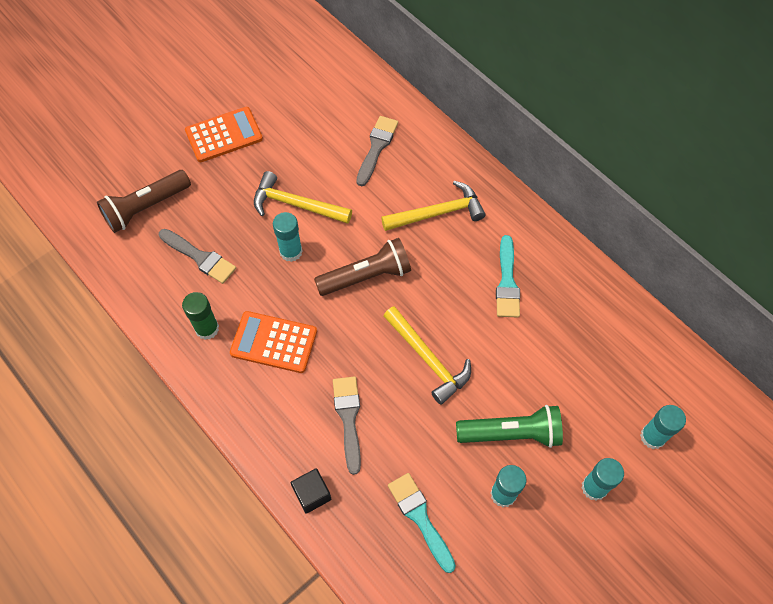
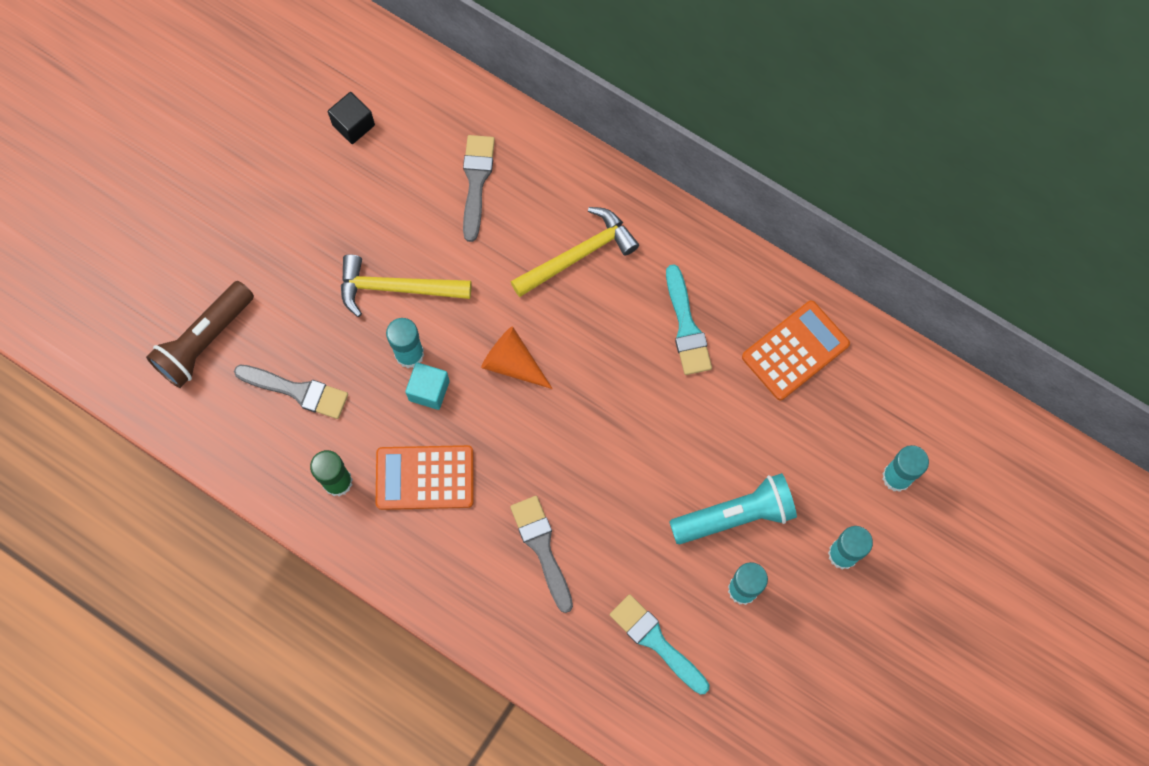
camera: 15 degrees left, 10 degrees up
orange calculator [185,107,263,162] -> orange calculator moved to [742,300,850,400]
black cube [291,468,331,514] -> black cube moved to [328,92,375,144]
brown flashlight [314,238,411,296] -> orange cone [481,326,553,389]
yellow hammer [383,306,471,405] -> none
green flashlight [456,405,563,448] -> turquoise flashlight [669,473,797,544]
none -> turquoise cube [405,362,450,410]

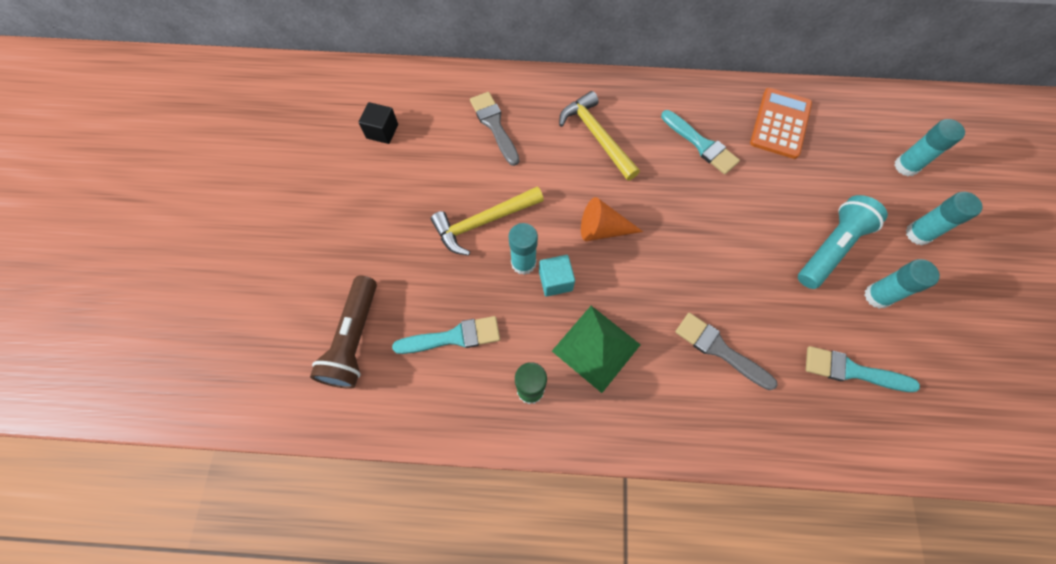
camera: 30 degrees left, 5 degrees down
grey brush [234,365,348,419] -> turquoise brush [392,316,500,354]
orange calculator [376,445,474,510] -> green pyramid [552,306,641,393]
yellow hammer [510,207,639,297] -> yellow hammer turned 60 degrees counterclockwise [559,91,640,181]

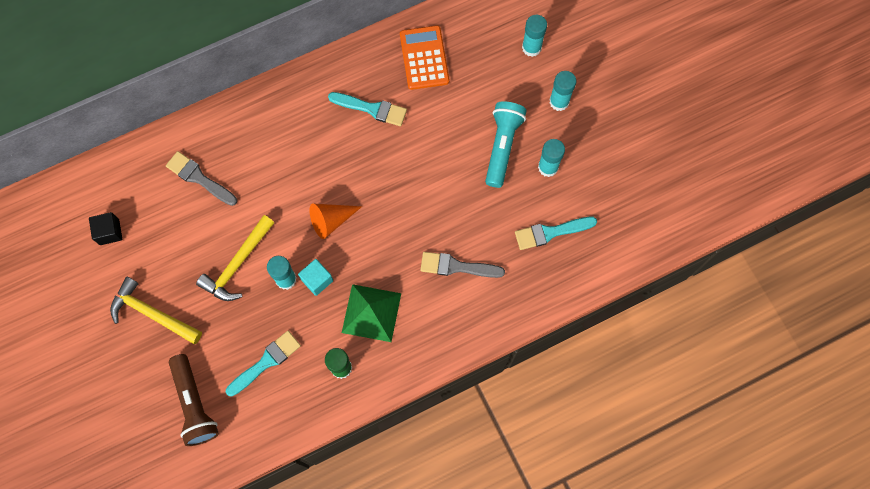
camera: 30 degrees left, 5 degrees up
yellow hammer [559,91,640,181] -> yellow hammer moved to [110,277,202,344]

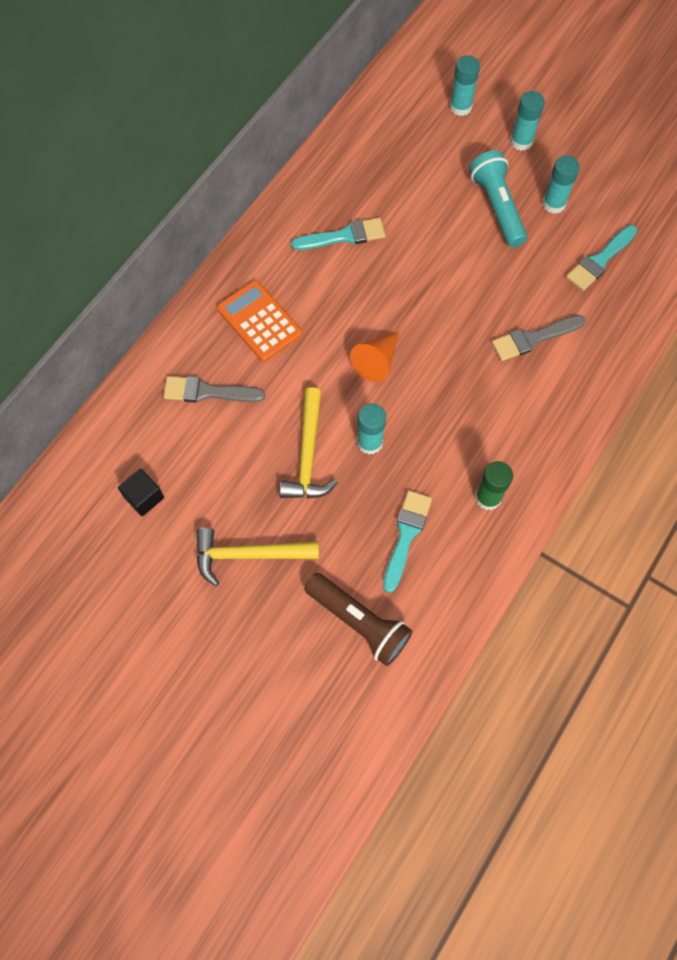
camera: 30 degrees left, 5 degrees down
turquoise cube [298,259,333,296] -> none
green pyramid [342,284,401,342] -> none
orange calculator [400,25,449,90] -> orange calculator moved to [217,280,303,362]

